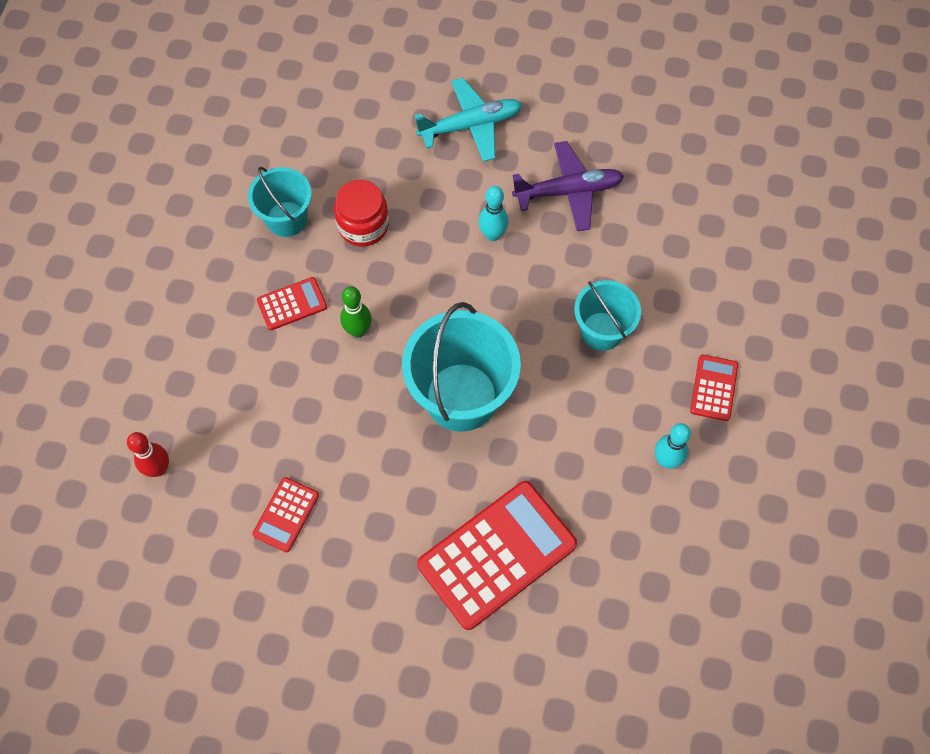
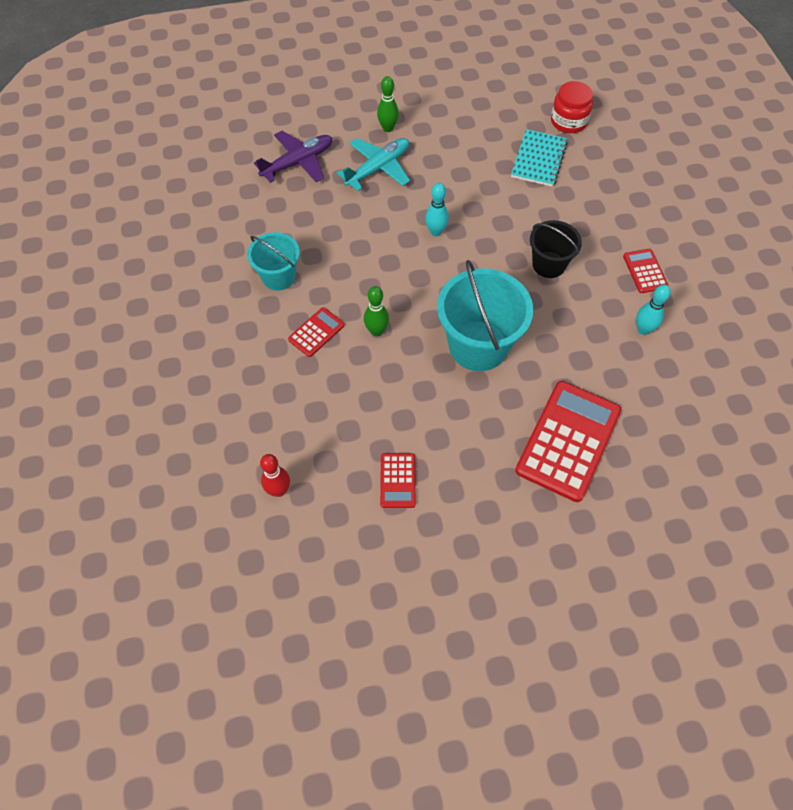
camera: 25 degrees left, 5 degrees down
red jar [334,180,389,246] -> red jar moved to [551,81,593,133]
purple plane [512,141,624,231] -> purple plane moved to [254,131,332,183]
turquoise bucket [574,280,641,351] -> black bucket [530,220,582,278]
none -> green bowling pin [377,76,399,132]
none -> turquoise notebook [511,129,568,187]

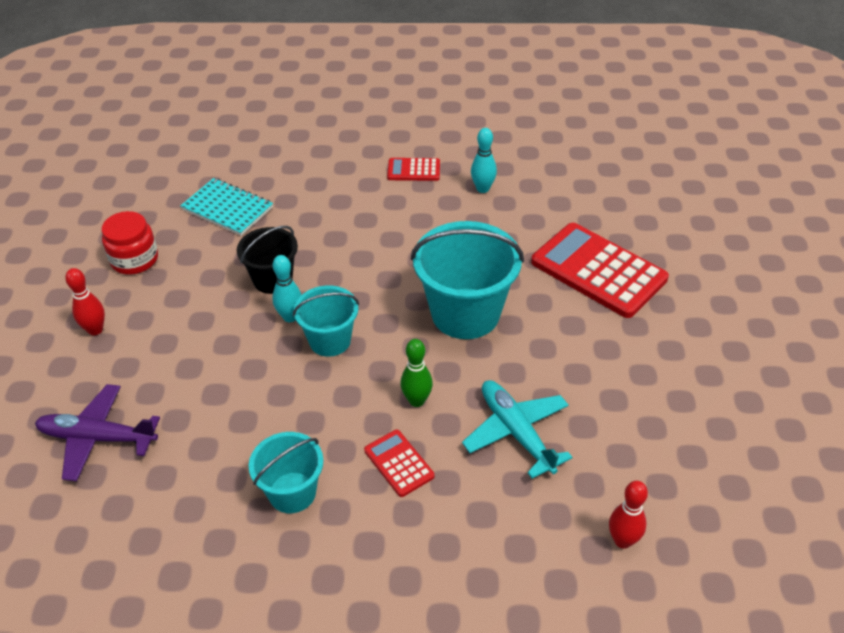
camera: 75 degrees left, 15 degrees down
purple plane [254,131,332,183] -> purple plane turned 60 degrees counterclockwise [35,384,160,481]
turquoise plane [337,138,410,191] -> turquoise plane moved to [462,380,573,479]
green bowling pin [377,76,399,132] -> red bowling pin [65,268,105,335]
red calculator [380,453,416,508] -> none
black bucket [530,220,582,278] -> black bucket moved to [237,226,298,294]
red jar [551,81,593,133] -> red jar moved to [102,211,158,274]
none -> turquoise bucket [293,285,359,357]

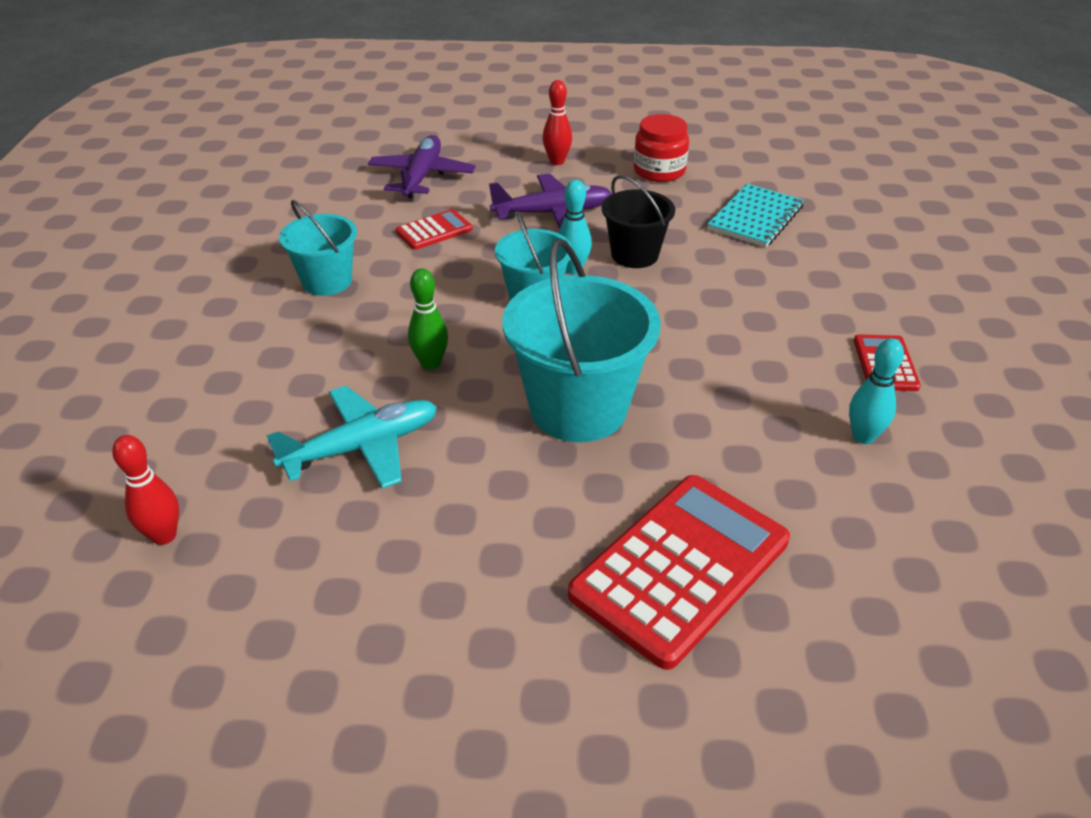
camera: 90 degrees right, 5 degrees down
red calculator [364,430,434,497] -> red calculator moved to [396,209,473,250]
none -> purple plane [489,174,612,229]

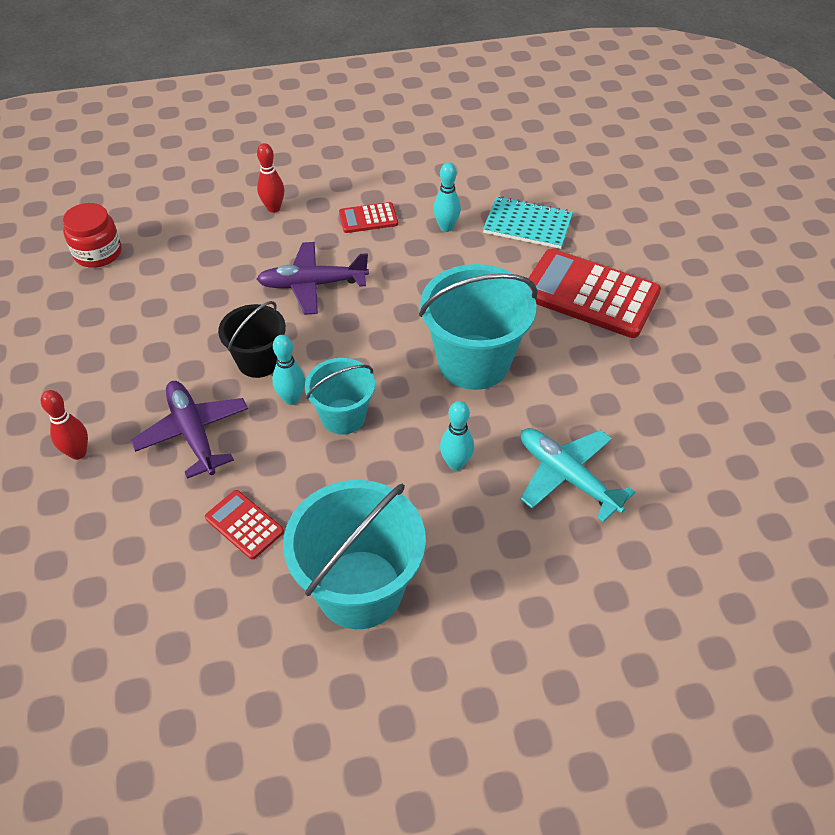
camera: 105 degrees left, 10 degrees up
red bowling pin [112,435,179,545] -> red bowling pin moved to [257,143,284,213]
turquoise bucket [279,200,357,296] -> turquoise bucket [283,480,426,629], size x1.69
purple plane [368,135,476,198] -> purple plane moved to [256,242,369,315]
green bowling pin [408,268,448,370] -> turquoise bowling pin [440,401,474,470]
red jar [634,114,689,182] -> red jar moved to [62,203,122,268]
turquoise notebook [708,184,804,247] -> turquoise notebook moved to [483,196,573,249]

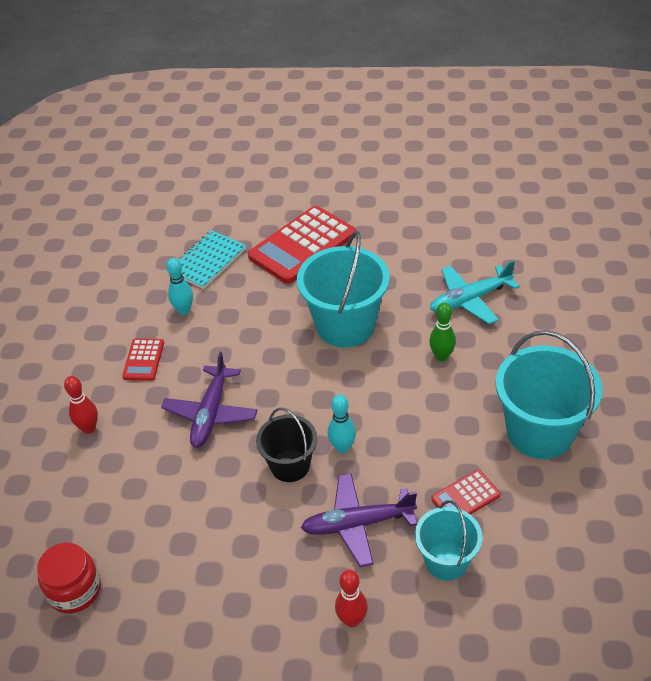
camera: 70 degrees left, 5 degrees down
turquoise bucket [305,358,375,435] -> turquoise bucket moved to [415,500,482,581]
turquoise bowling pin [440,401,474,470] -> green bowling pin [429,302,456,361]

